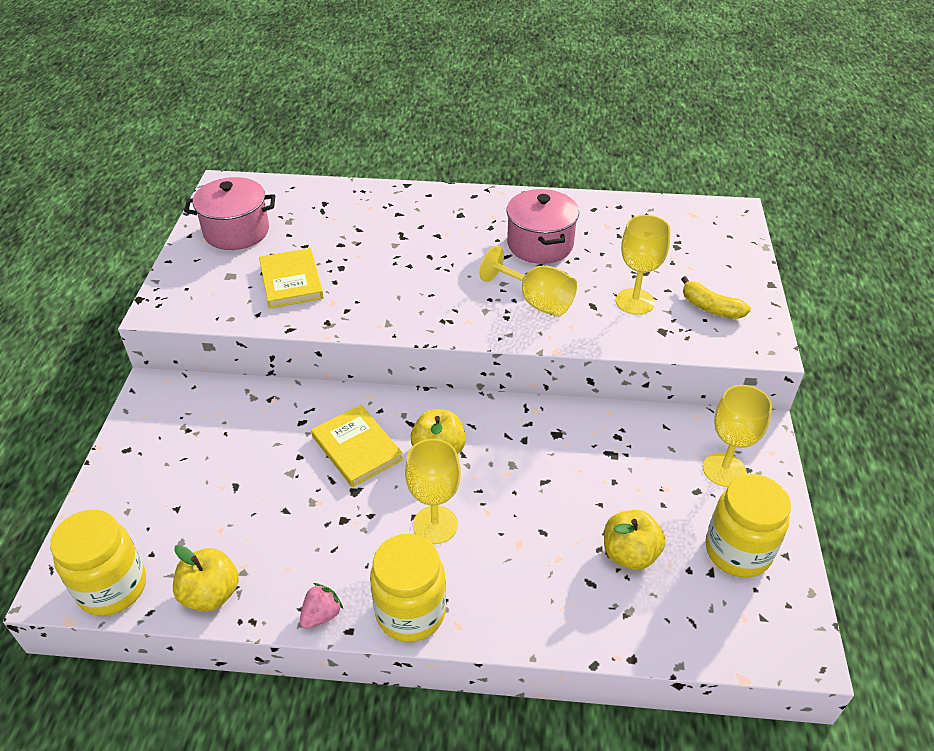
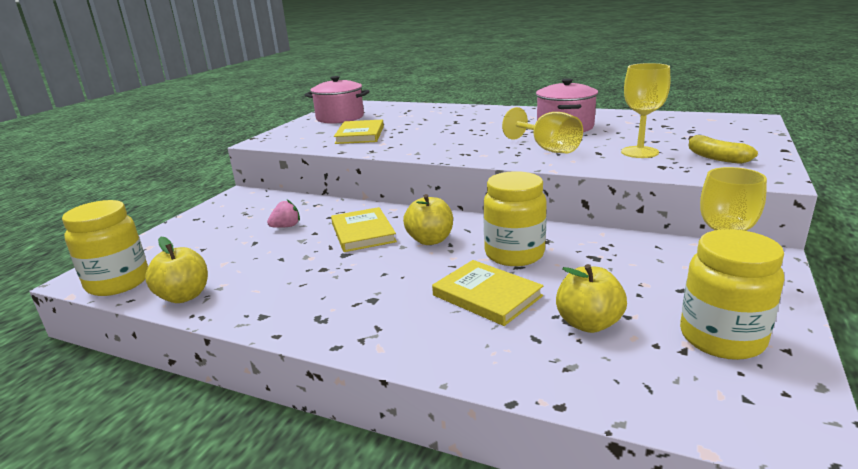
camera: 20 degrees right, 20 degrees down
pink strawberry [300,583,343,629] -> pink strawberry moved to [267,200,300,228]
yellow jar [370,534,446,642] -> yellow jar moved to [483,171,547,266]
yellow goblet [405,439,461,544] -> none
none -> yellow book [432,260,544,326]

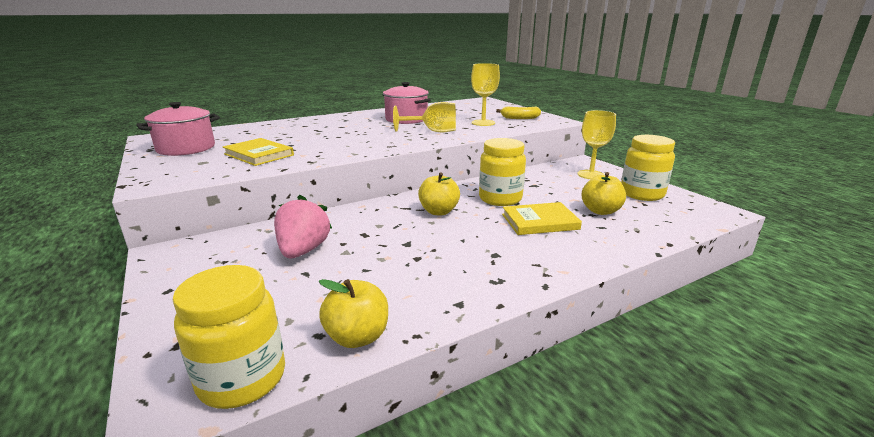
camera: 55 degrees left, 0 degrees up
pink strawberry [267,200,300,228] -> pink strawberry [274,195,332,258], size x1.83
yellow book [331,207,397,252] -> none

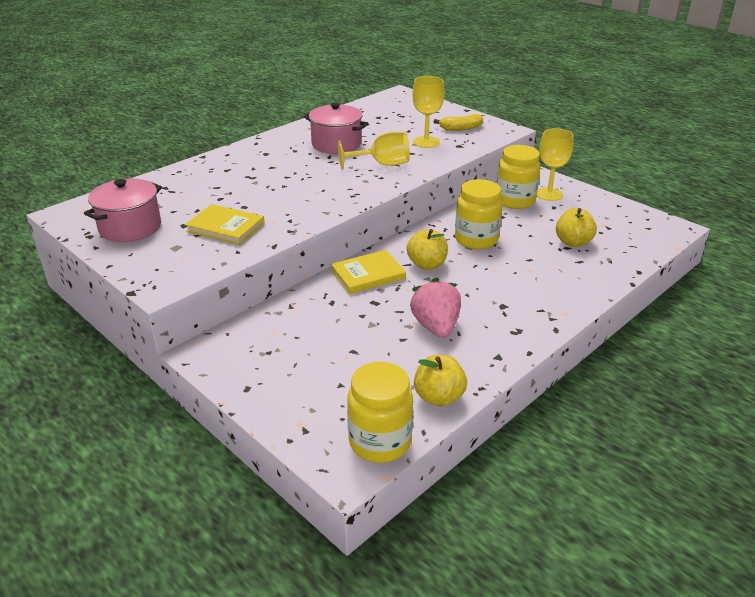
camera: 15 degrees left, 10 degrees up
pink strawberry [274,195,332,258] -> pink strawberry moved to [410,278,461,338]
yellow book [502,202,582,235] -> yellow book moved to [331,250,406,294]
yellow jar [621,135,675,201] -> yellow jar moved to [497,145,541,209]

